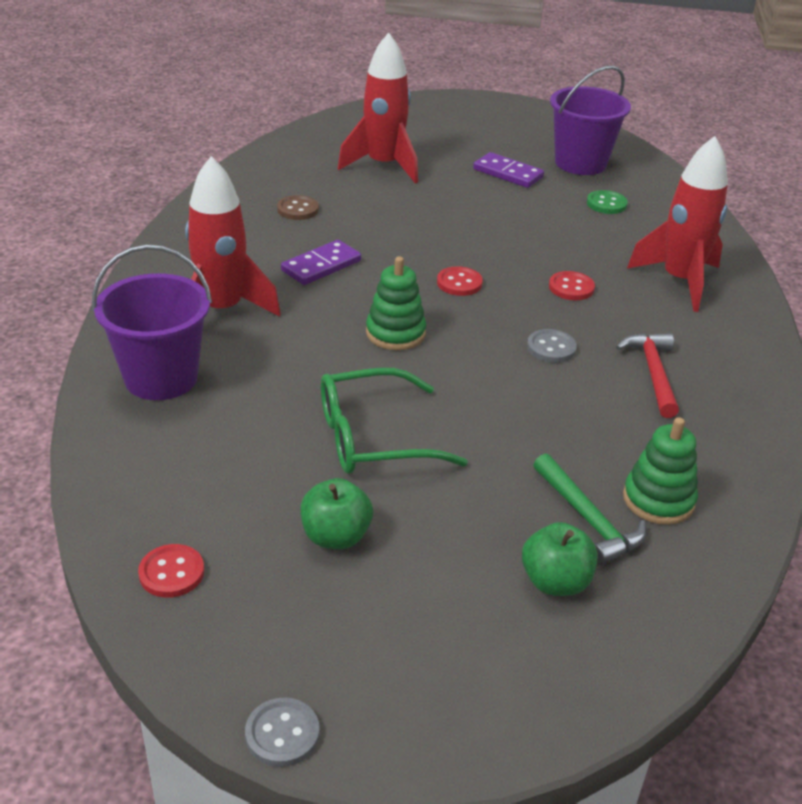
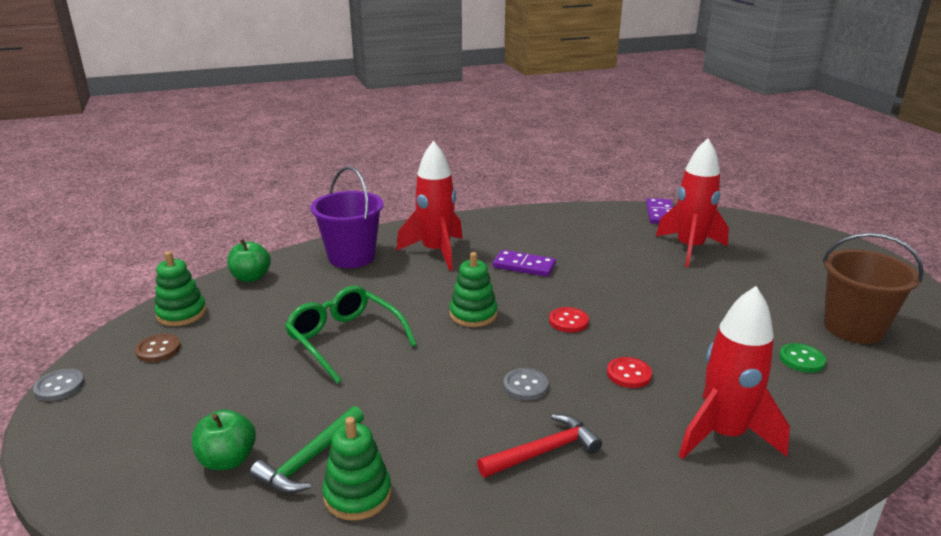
camera: 65 degrees right, 10 degrees down
red button [138,544,204,598] -> green stacking toy [154,251,207,326]
brown button [277,195,319,220] -> brown button moved to [135,334,181,362]
green apple [300,478,373,549] -> green apple moved to [227,239,271,282]
purple domino [473,152,544,188] -> purple domino moved to [646,198,673,224]
purple bucket [550,65,631,175] -> brown bucket [822,233,924,344]

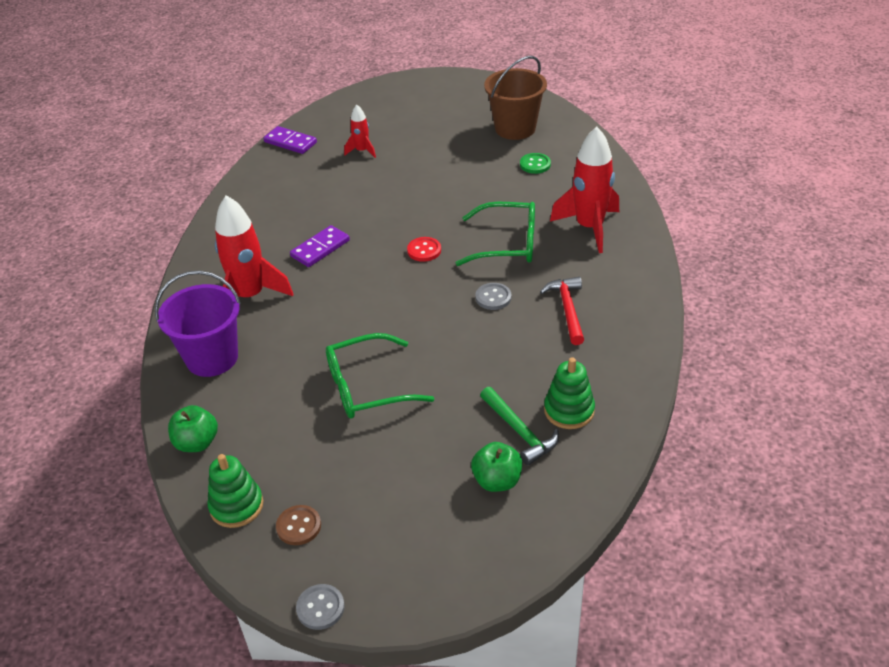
camera: 65 degrees left, 15 degrees up
green stacking toy [450,252,497,327] -> none
red button [607,357,652,388] -> green glasses [456,202,535,266]
red rocket [656,138,729,267] -> red rocket [344,104,376,158], size x0.51

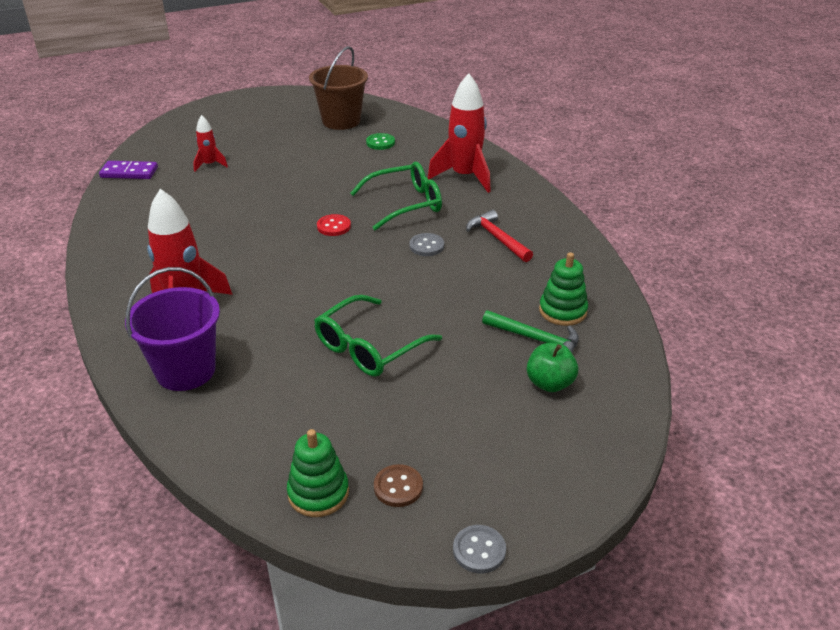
camera: 30 degrees left, 5 degrees down
green apple [168,405,218,452] -> none
purple domino [290,225,350,267] -> none

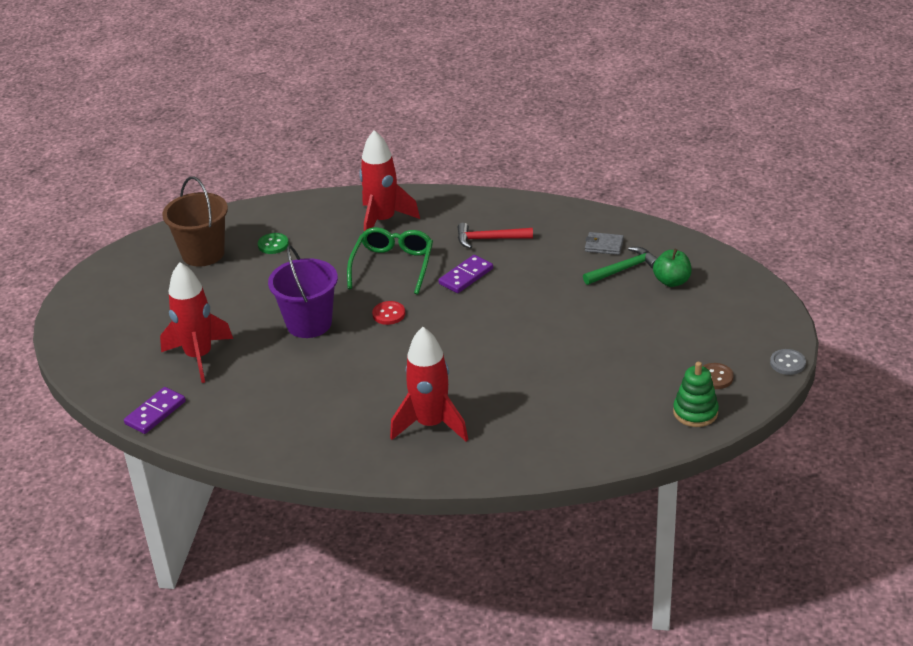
camera: 55 degrees left, 0 degrees up
purple bucket [125,267,220,391] -> purple bucket moved to [268,245,338,338]
red rocket [193,115,228,172] -> red rocket [160,262,233,383], size x1.96
green glasses [314,295,442,377] -> none
grey button [410,233,444,256] -> purple domino [439,255,493,293]
green stacking toy [539,252,588,326] -> grey wallet [585,232,624,255]

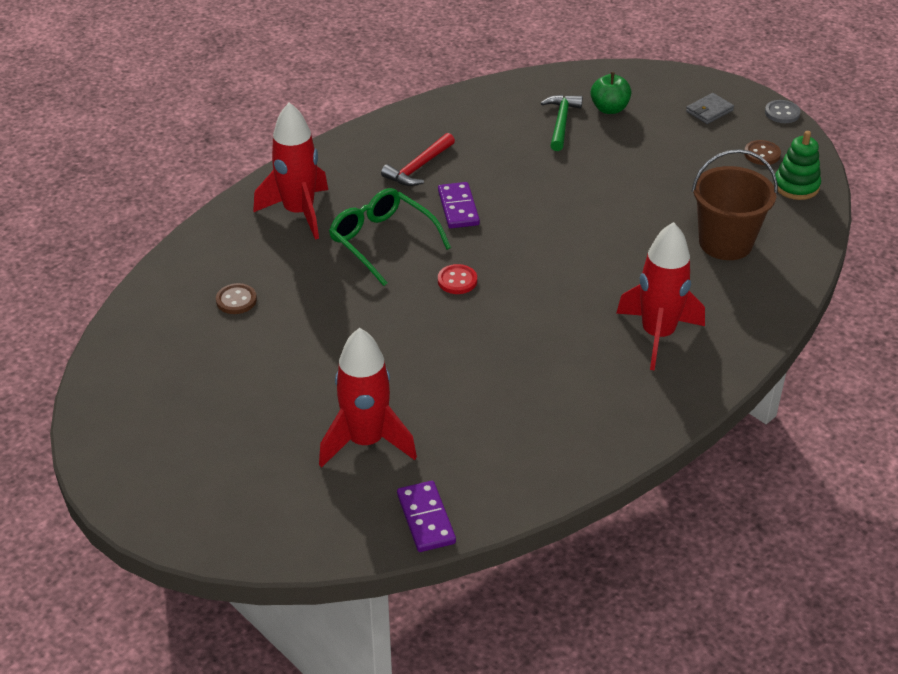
camera: 55 degrees left, 5 degrees up
brown bucket [162,176,228,267] -> brown bucket moved to [692,149,778,260]
green button [258,233,289,254] -> brown button [216,283,257,314]
purple bucket [268,245,338,338] -> none
grey wallet [585,232,624,255] -> grey wallet moved to [686,93,734,124]

